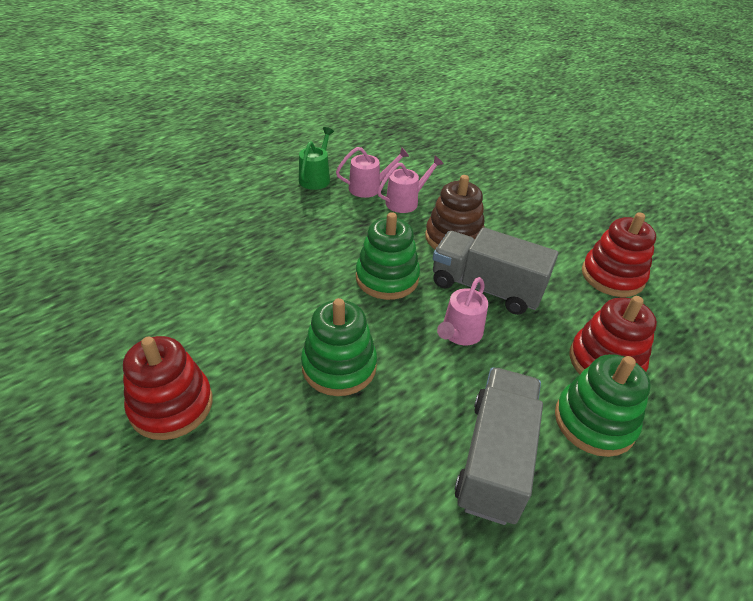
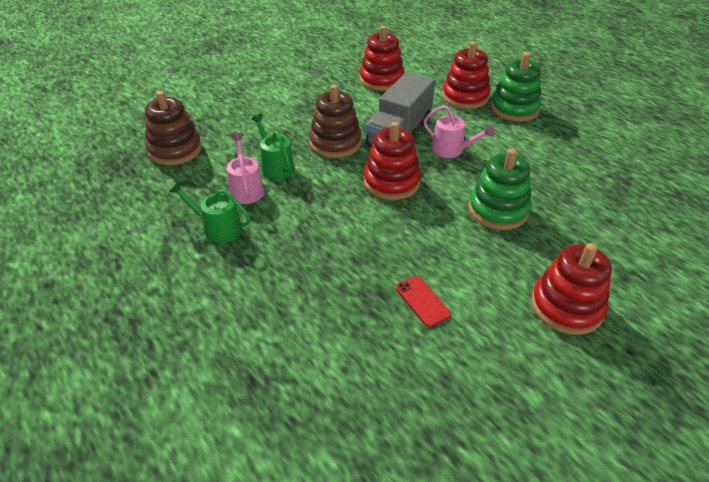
camera: 85 degrees left, 0 degrees up
green stacking toy [356,212,420,300] -> red stacking toy [364,122,421,200]
pink watering can [377,156,444,213] -> green watering can [251,114,295,179]
grey truck [454,367,543,525] -> none
none -> brown stacking toy [145,91,202,165]
none -> red phone [396,276,451,327]

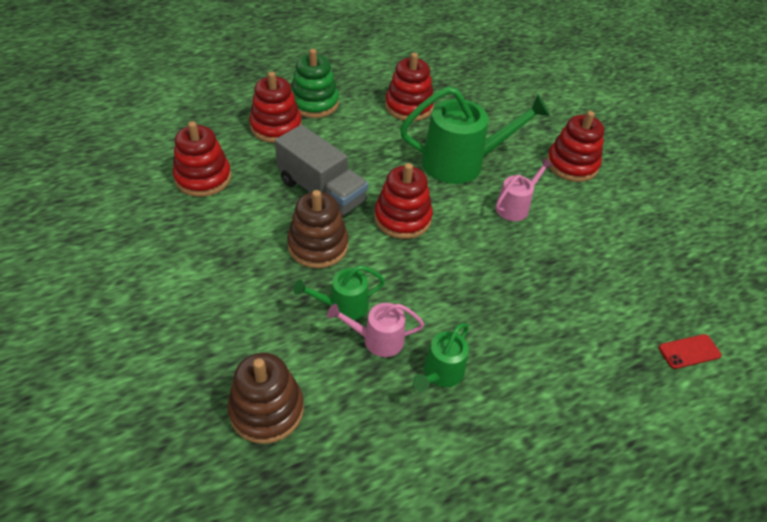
camera: 80 degrees left, 5 degrees up
red phone [396,276,451,327] -> red phone moved to [659,334,721,369]
pink watering can [423,105,495,158] -> pink watering can moved to [495,158,553,221]
green stacking toy [469,148,531,230] -> green watering can [400,87,550,184]
none -> red stacking toy [385,53,434,121]

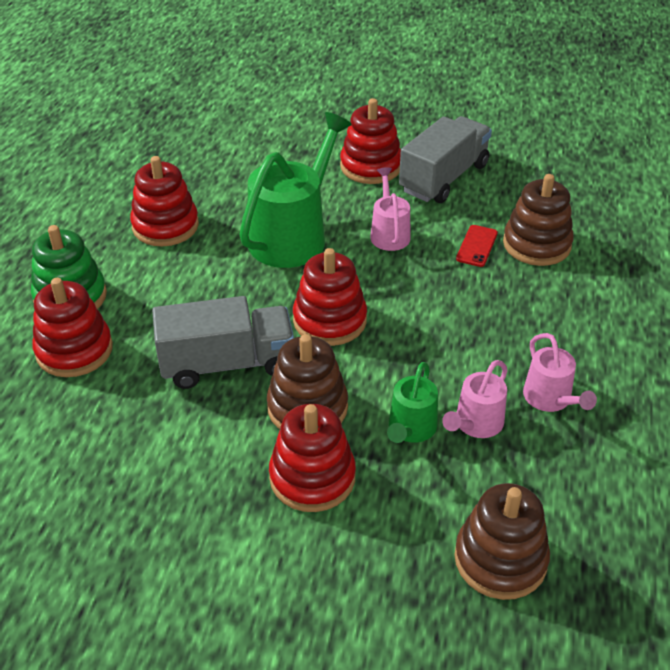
camera: 50 degrees left, 5 degrees down
red stacking toy [173,121,232,197] -> red stacking toy moved to [269,404,356,512]
green watering can [413,323,469,391] -> pink watering can [523,333,597,412]
red phone [659,334,721,369] -> red phone moved to [456,225,498,267]
none -> grey truck [399,116,492,203]
none -> brown stacking toy [503,174,574,266]

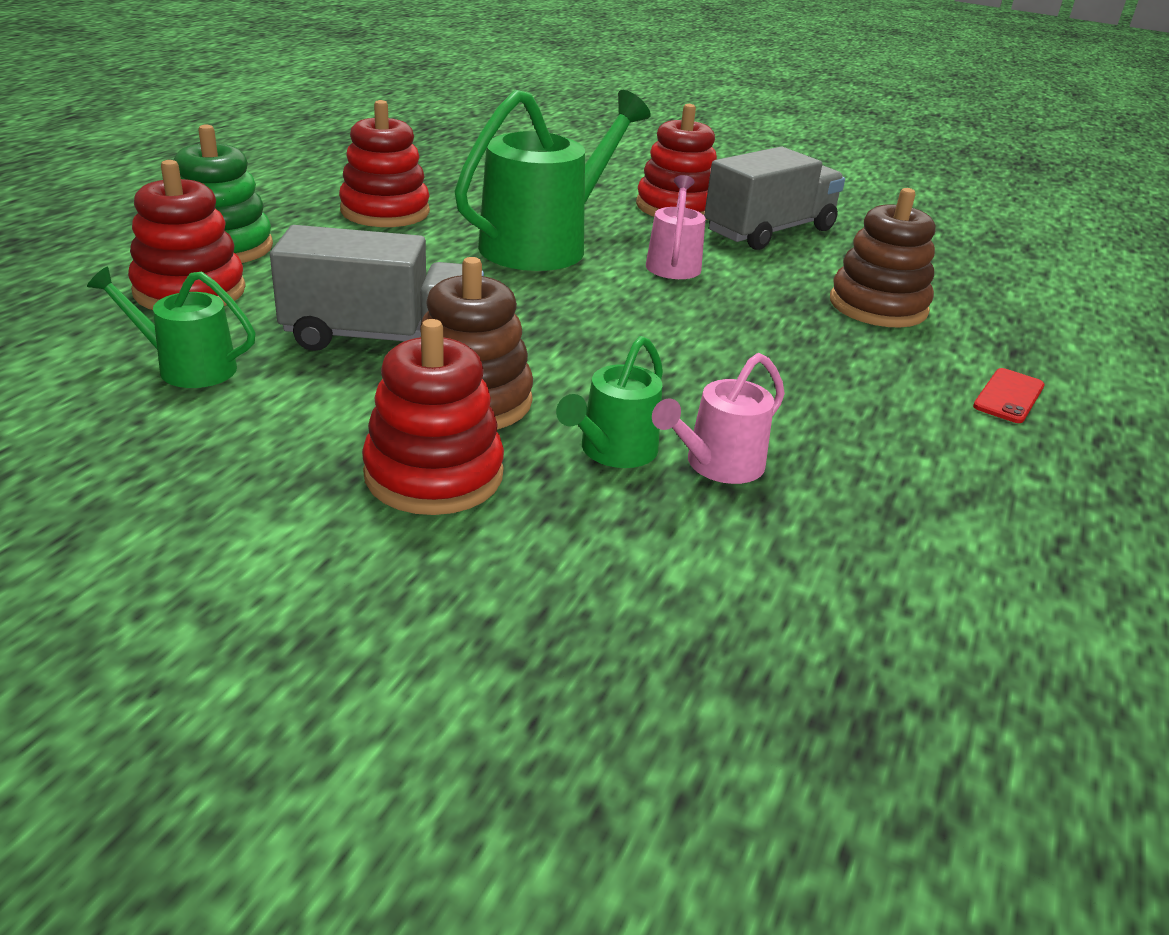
camera: 10 degrees right, 10 degrees down
red stacking toy [293,248,367,346] -> none
brown stacking toy [454,483,550,600] -> none
red phone [456,225,498,267] -> red phone moved to [973,368,1045,423]
pink watering can [523,333,597,412] -> none
none -> green watering can [87,267,255,388]

